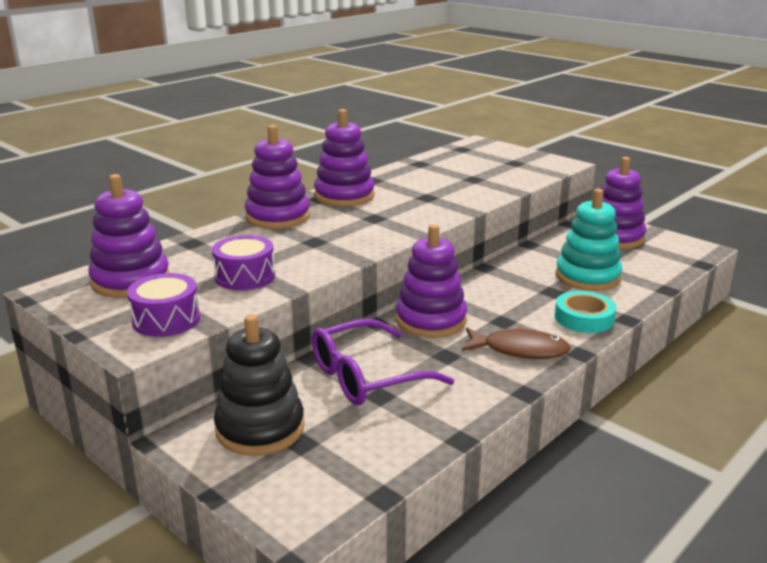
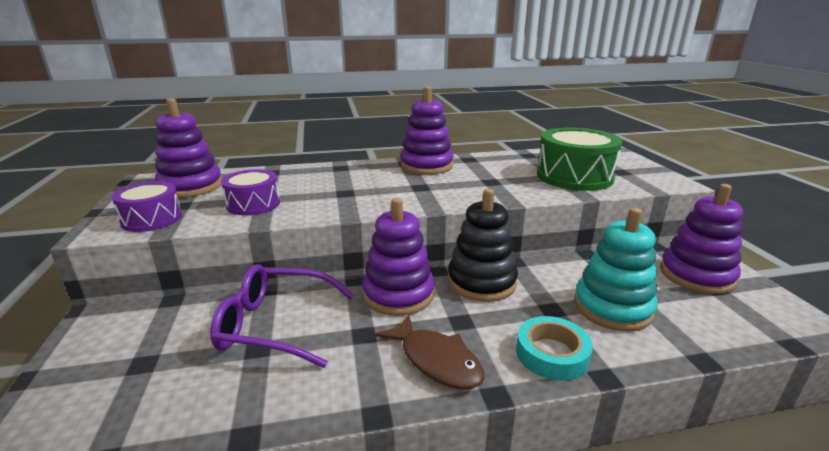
camera: 35 degrees right, 0 degrees up
black stacking toy [214,314,305,456] -> black stacking toy moved to [448,189,518,302]
purple stacking toy [245,125,310,229] -> none
none -> green drum [537,127,622,191]

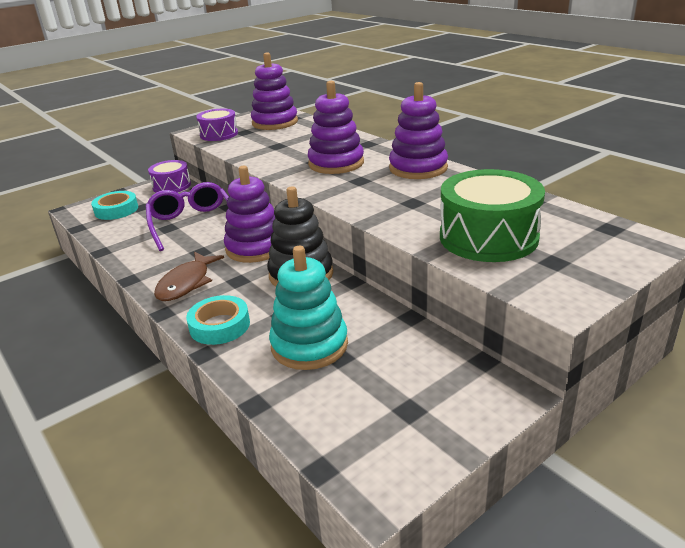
camera: 65 degrees right, 5 degrees up
purple drum [221,169,280,215] -> purple drum moved to [148,160,191,193]
purple stacking toy [660,184,743,294] -> purple stacking toy moved to [308,81,364,174]
none -> turquoise tape [91,191,138,220]

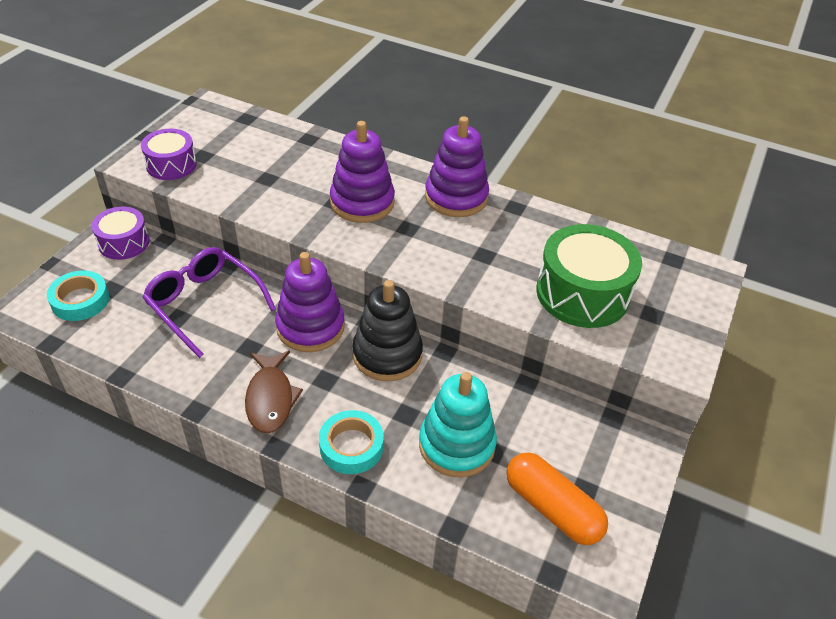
camera: 30 degrees left, 15 degrees up
purple stacking toy [251,52,298,130] -> none
none -> orange capsule [507,452,608,545]

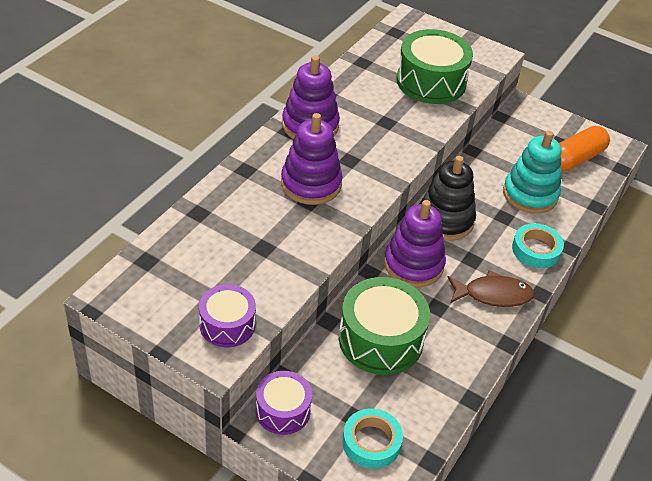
camera: 85 degrees left, 0 degrees up
purple glasses [142,247,276,358] -> green drum [339,277,430,375]

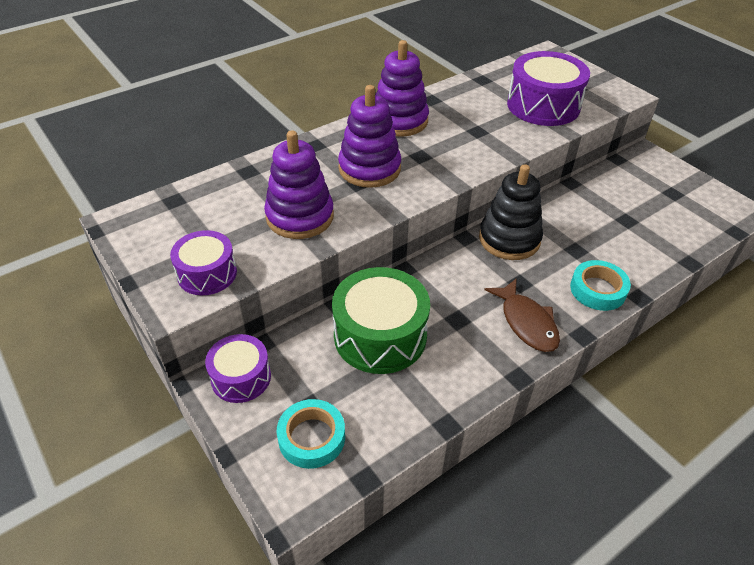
camera: 25 degrees right, 0 degrees up
purple stacking toy [384,200,446,287] -> purple stacking toy moved to [264,130,334,239]
green drum [396,29,473,104] -> purple drum [507,51,590,126]
brown fish [448,270,535,307] -> brown fish turned 45 degrees clockwise [484,278,560,352]
turquoise stacking toy [503,131,562,214] -> none
orange capsule [559,126,610,172] -> none

